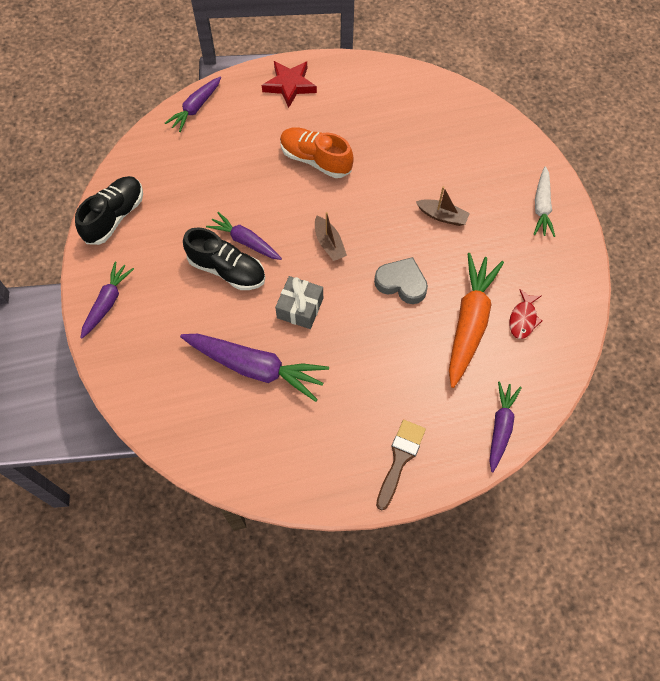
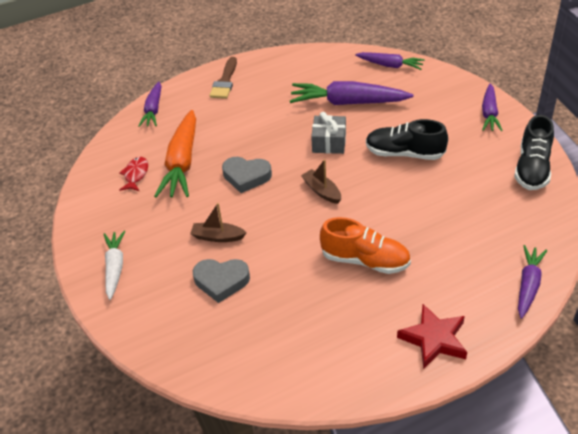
camera: 170 degrees right, 20 degrees down
purple carrot [206,212,282,260] -> purple carrot moved to [355,52,425,70]
none -> grey heart [193,259,250,303]

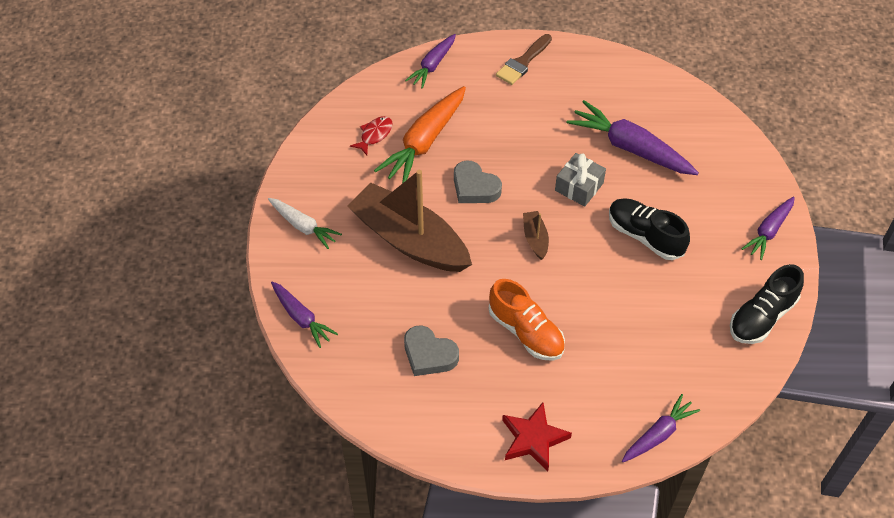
camera: 25 degrees right, 10 degrees up
white carrot [104,231,125,300] -> white carrot turned 105 degrees clockwise [268,198,342,249]
brown boat [190,203,247,242] -> brown boat [347,170,472,272], size x2.43
grey heart [193,259,250,303] -> grey heart moved to [404,325,459,376]
purple carrot [355,52,425,70] -> purple carrot moved to [271,281,338,348]

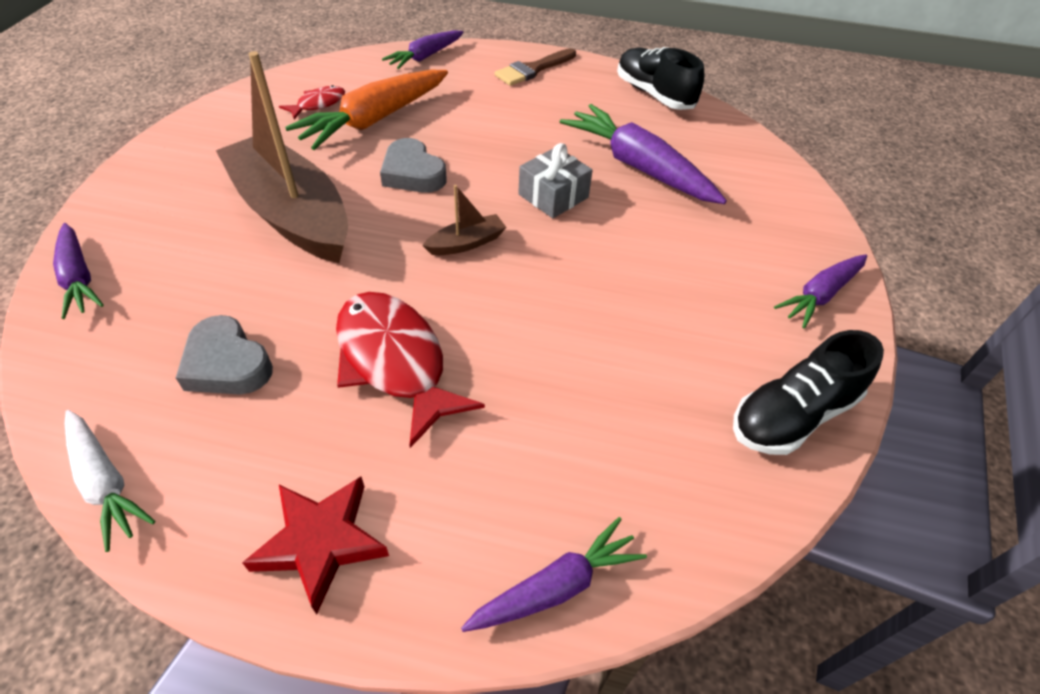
camera: 10 degrees right, 5 degrees down
white carrot [268,198,342,249] -> white carrot moved to [64,410,155,552]
orange shoe [489,279,565,361] -> red fish [336,292,485,448]
brown boat [523,211,549,260] -> brown boat turned 60 degrees clockwise [422,185,506,255]
black shoe [609,198,690,260] -> black shoe moved to [617,47,704,110]

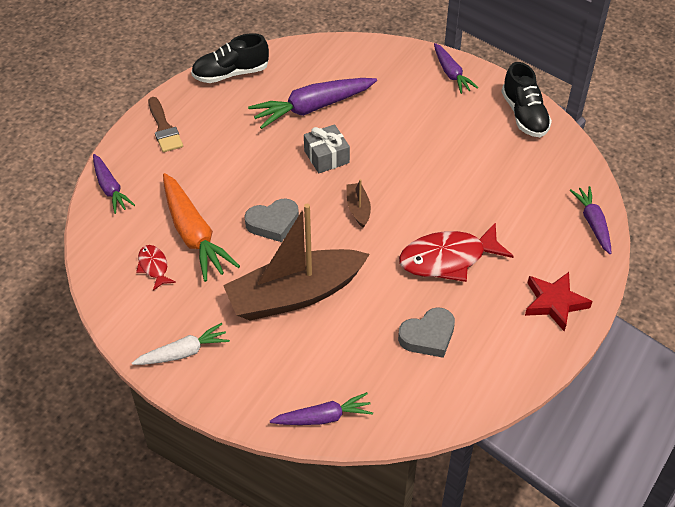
camera: 70 degrees left, 0 degrees up
white carrot [64,410,155,552] -> white carrot moved to [132,323,230,365]

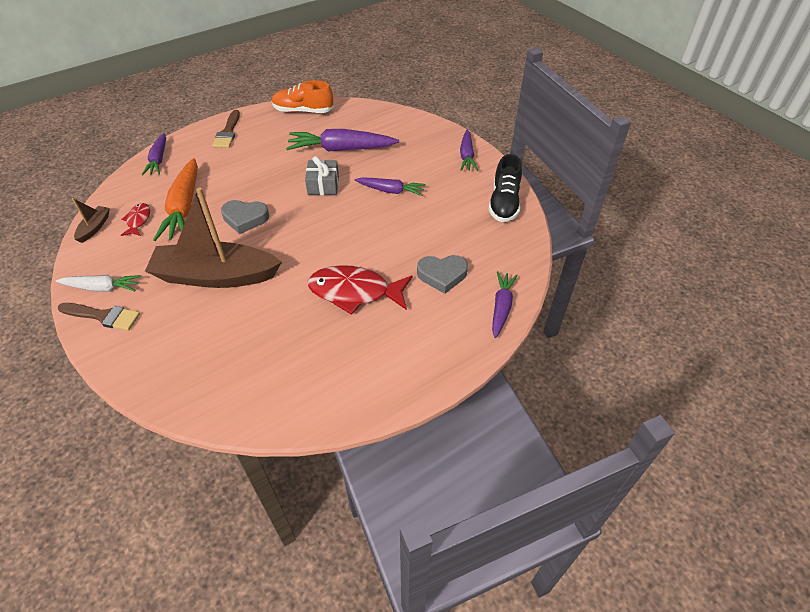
camera: 25 degrees right, 0 degrees up
black shoe [191,33,269,83] -> orange shoe [272,80,334,113]
purple carrot [270,392,373,425] -> purple carrot moved to [355,177,426,196]
brown boat [346,179,371,228] -> brown boat moved to [72,198,110,243]
grey heart [398,307,455,358] -> grey heart moved to [417,255,468,294]
red star [525,272,593,332] -> none
none -> brown brush [58,303,140,331]

